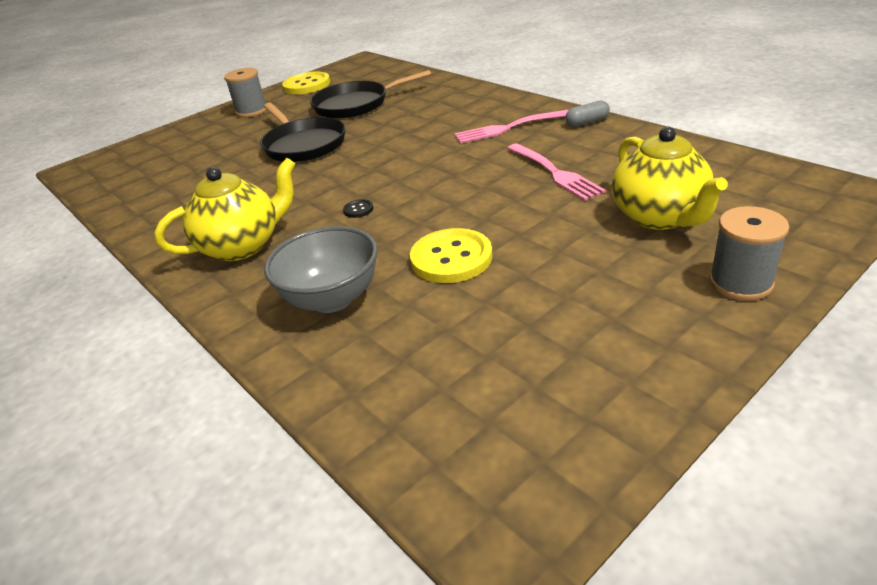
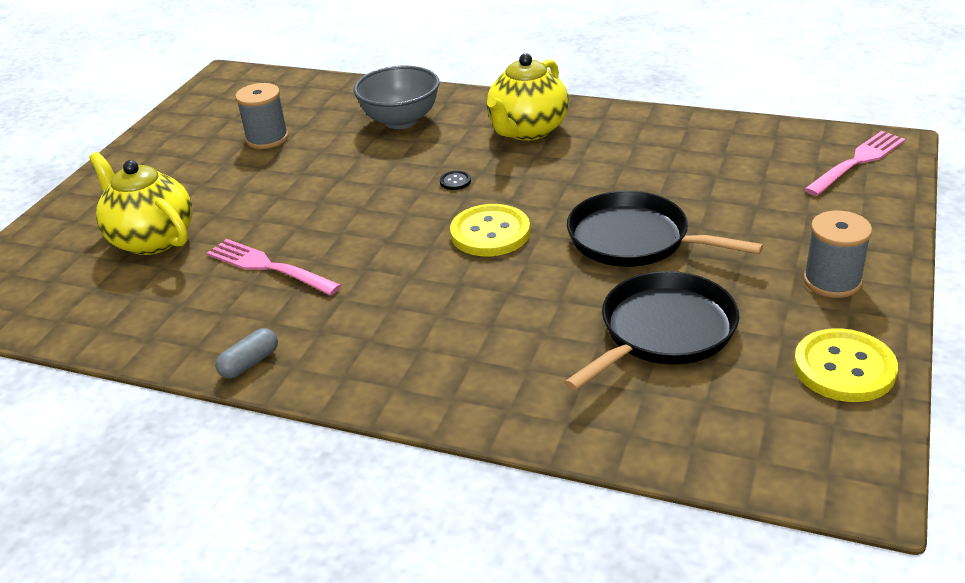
camera: 150 degrees right, 0 degrees up
yellow button [410,228,493,283] -> yellow button moved to [450,204,530,256]
pink fork [454,110,568,144] -> pink fork moved to [804,131,905,196]
grey spool [709,206,789,301] -> grey spool moved to [235,83,289,149]

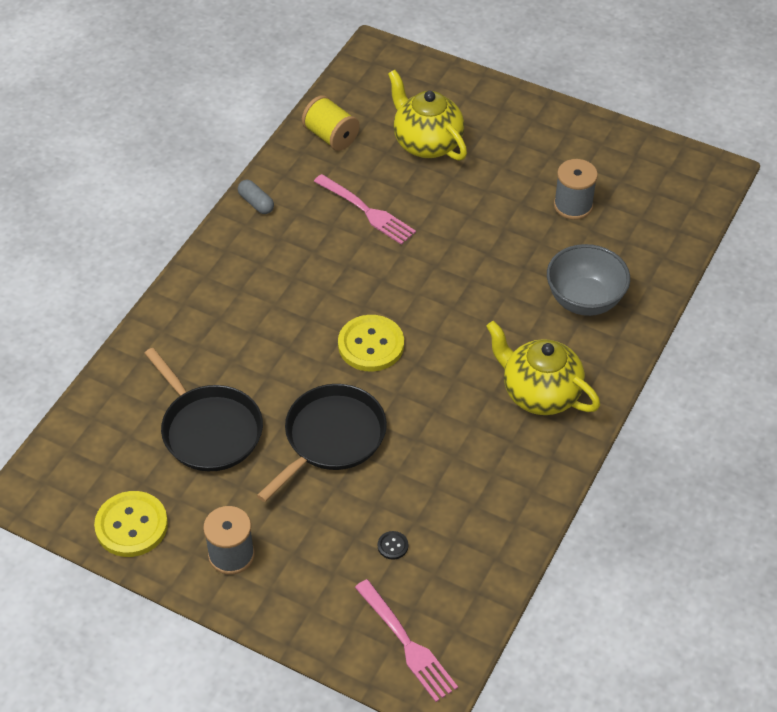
camera: 95 degrees right, 15 degrees up
yellow teapot [89,152,193,255] -> yellow teapot turned 90 degrees counterclockwise [388,70,467,161]
pink fork [207,239,341,295] -> pink fork turned 90 degrees clockwise [314,174,416,245]
black button [440,170,471,190] -> black button moved to [378,531,408,560]
none -> yellow spool [302,95,360,151]

